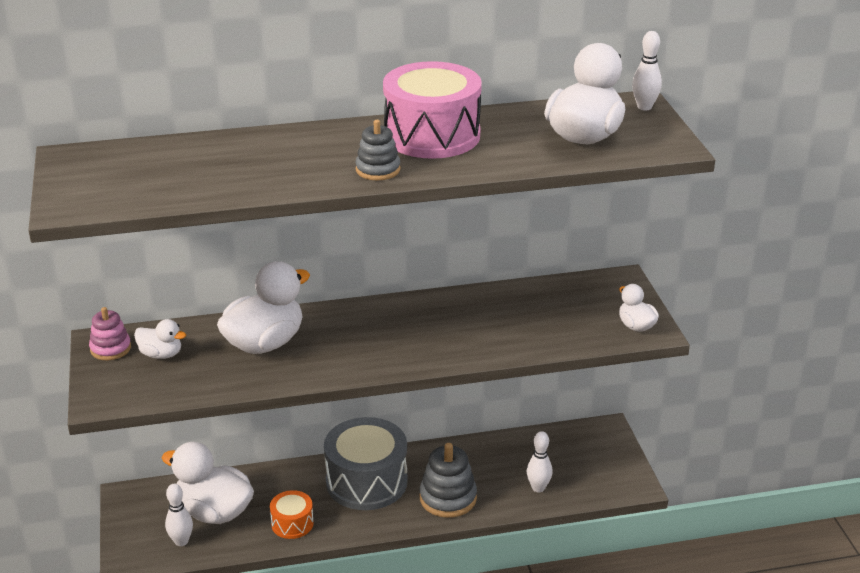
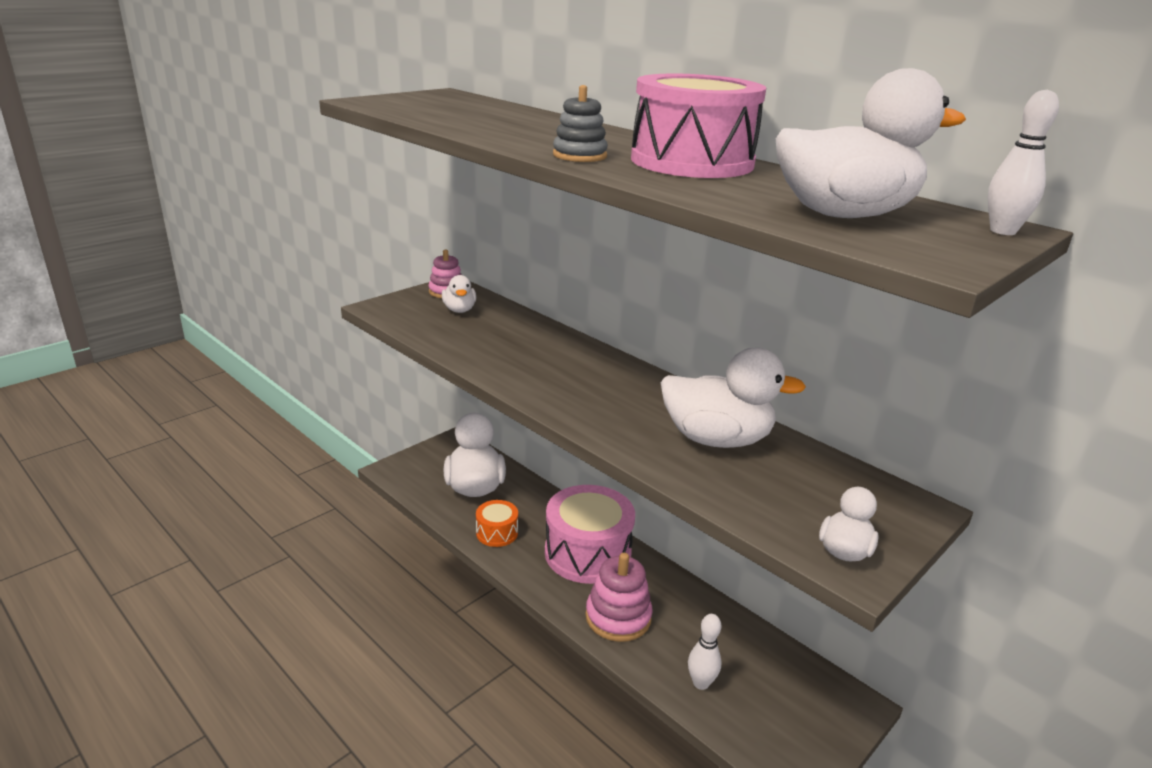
camera: 55 degrees right, 5 degrees down
white bowling pin [165,484,193,546] -> none
white duck [217,261,310,354] -> white duck moved to [660,347,806,448]
grey drum [324,417,408,510] -> pink drum [545,485,635,584]
grey stacking toy [420,443,477,518] -> pink stacking toy [585,553,653,642]

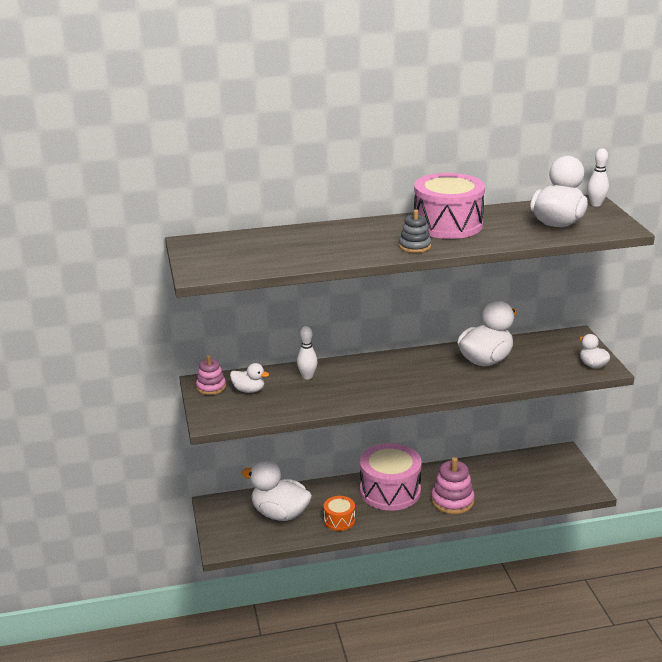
camera: 55 degrees left, 0 degrees up
white bowling pin [688,614,722,690] -> white bowling pin moved to [297,326,318,380]

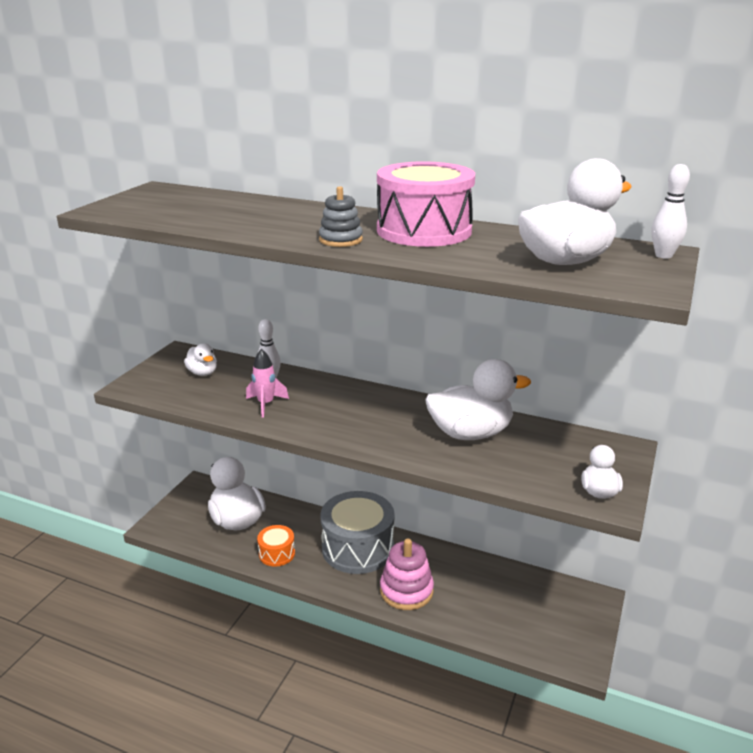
camera: 35 degrees right, 0 degrees up
pink stacking toy [196,355,226,395] -> none
pink drum [360,443,422,511] -> grey drum [320,491,395,574]
none -> pink rocket [246,349,289,418]

